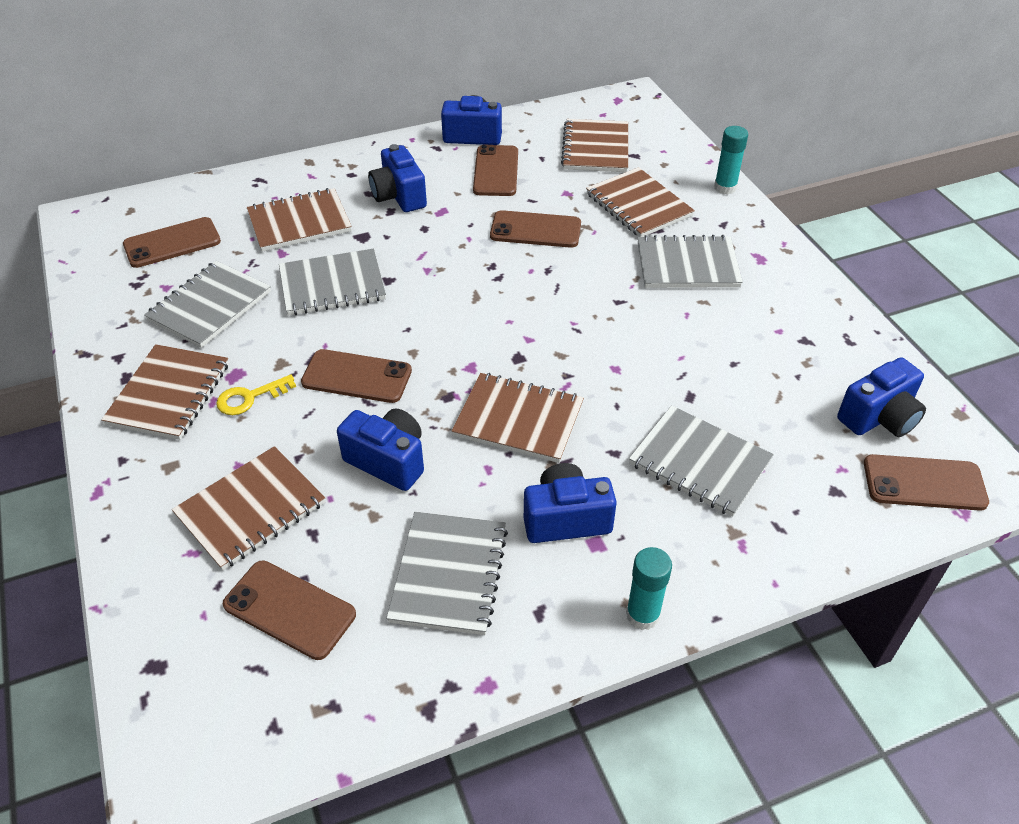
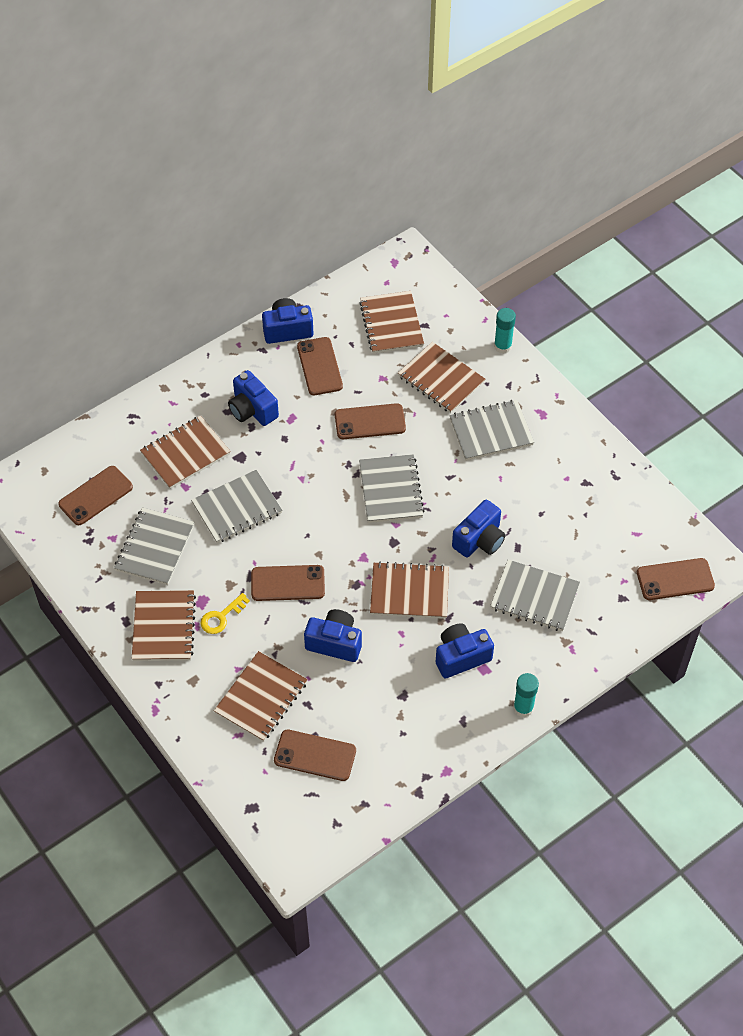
camera: 15 degrees left, 10 degrees up
grey notebook [386,512,508,635] -> grey notebook moved to [359,454,425,523]
blue camera [837,357,926,437] -> blue camera moved to [452,500,505,558]

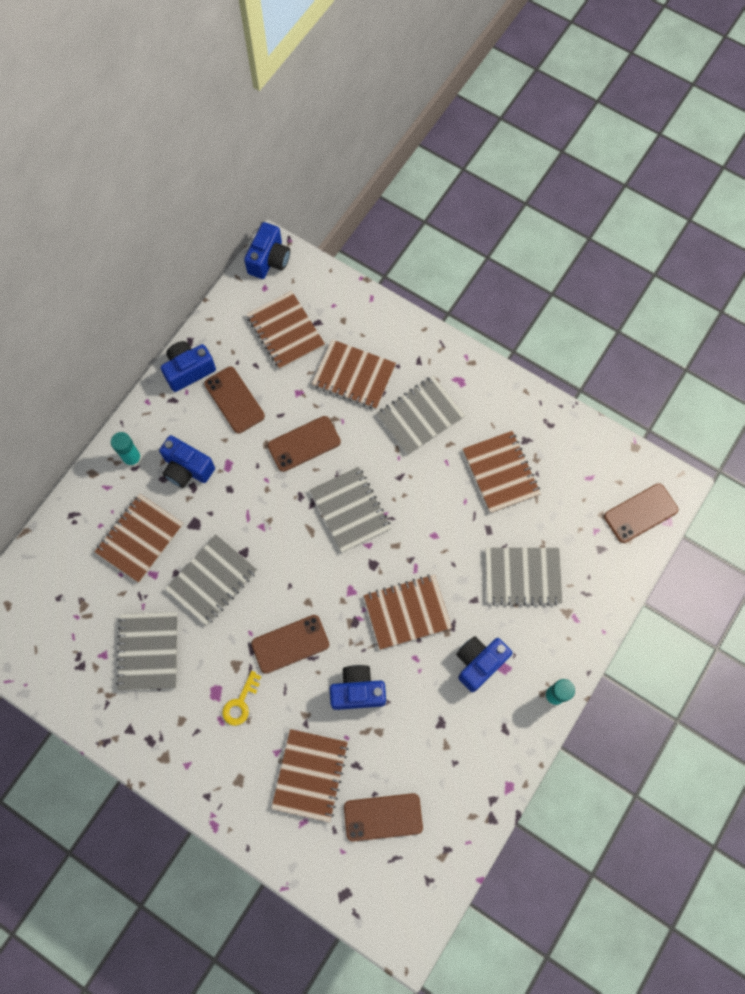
camera: 20 degrees left, 15 degrees up
brown phone [58,466,133,525] -> none
brown notebook [132,590,196,661] -> brown notebook moved to [463,431,541,513]
blue camera [452,500,505,558] -> blue camera moved to [244,222,290,279]
turquoise glue stick [494,308,516,354] -> turquoise glue stick moved to [111,432,142,468]

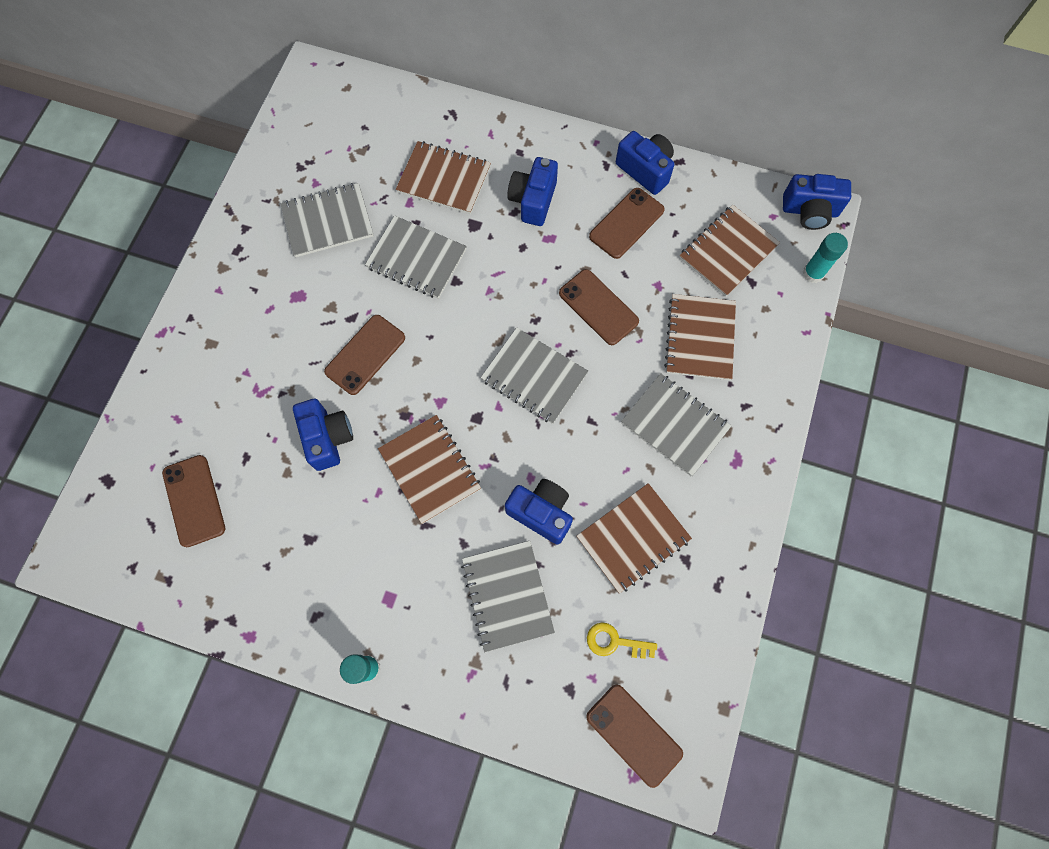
camera: 75 degrees right, 0 degrees up
turquoise glue stick [111,432,142,468] -> turquoise glue stick moved to [803,233,848,283]
yellow key [222,671,261,726] -> yellow key moved to [587,622,657,659]
brown phone [251,615,329,674] -> brown phone turned 75 degrees clockwise [324,315,405,395]
brown notebook [271,729,348,822] -> none
grey notebook [310,467,391,553] -> grey notebook turned 75 degrees clockwise [481,328,589,424]
blue camera [456,636,512,692] -> blue camera moved to [505,479,573,545]

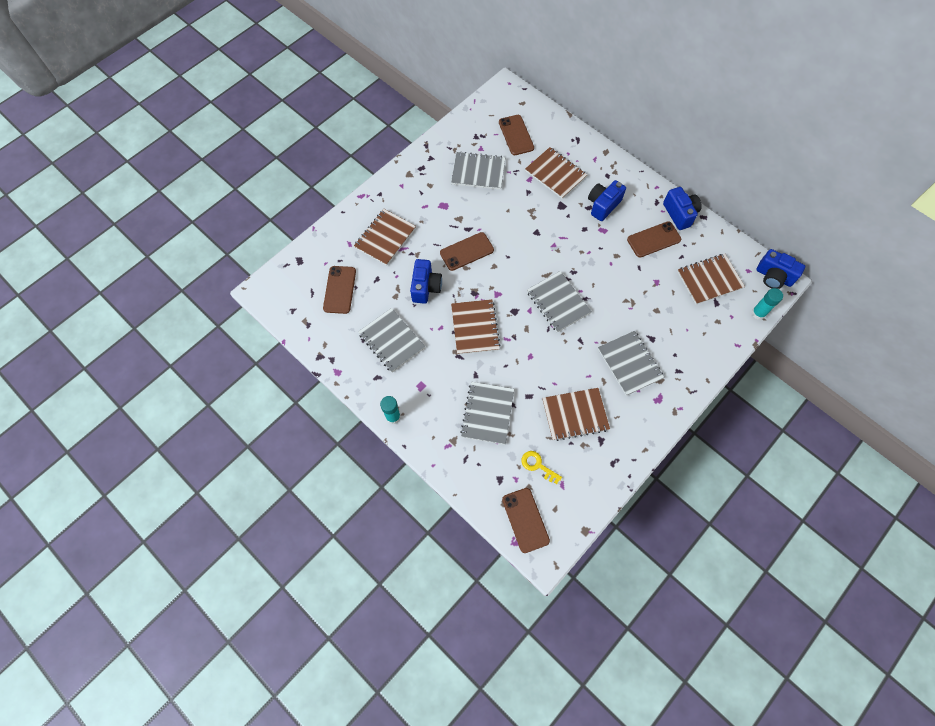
camera: 25 degrees right, 5 degrees down
grey notebook [365,215,467,299] -> grey notebook moved to [358,308,425,372]
blue camera [505,479,573,545] -> none
brown phone [559,269,639,345] -> brown phone moved to [499,115,534,155]
brown notebook [664,294,736,380] -> brown notebook moved to [354,209,416,266]

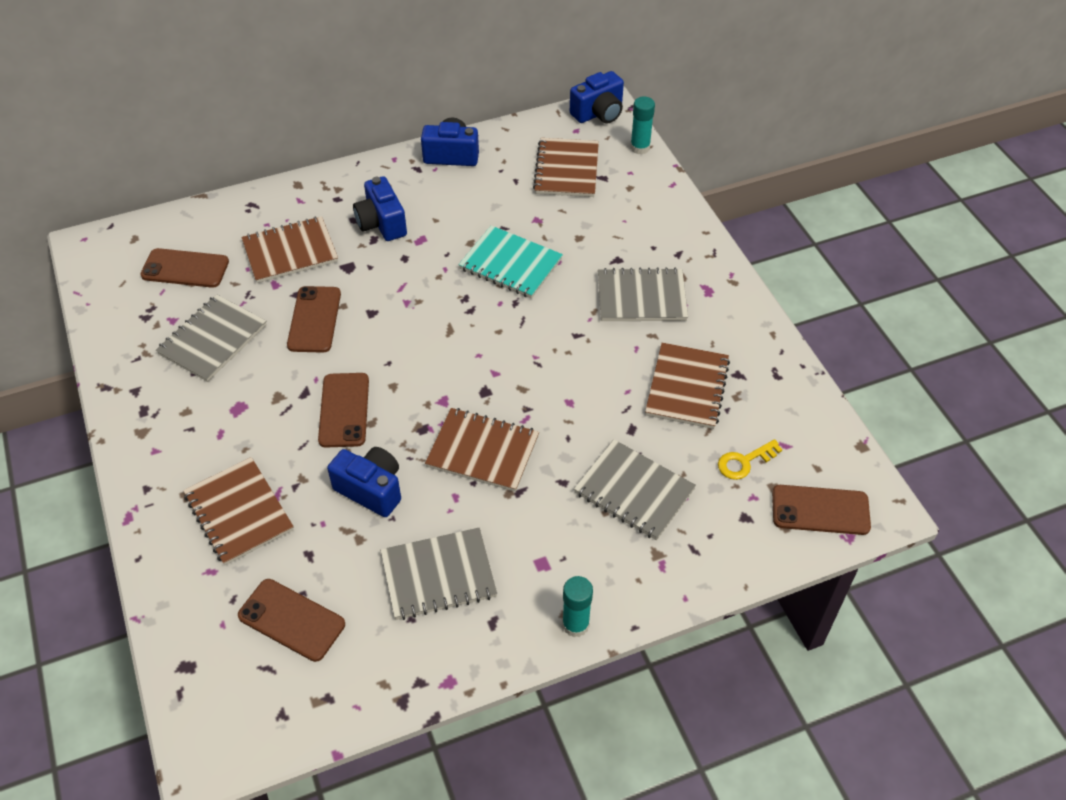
camera: 65 degrees left, 15 degrees down
grey notebook [527,271,592,333] -> none
brown phone [627,222,681,257] -> brown phone moved to [287,286,341,353]
none -> turquoise notebook [459,225,563,299]

